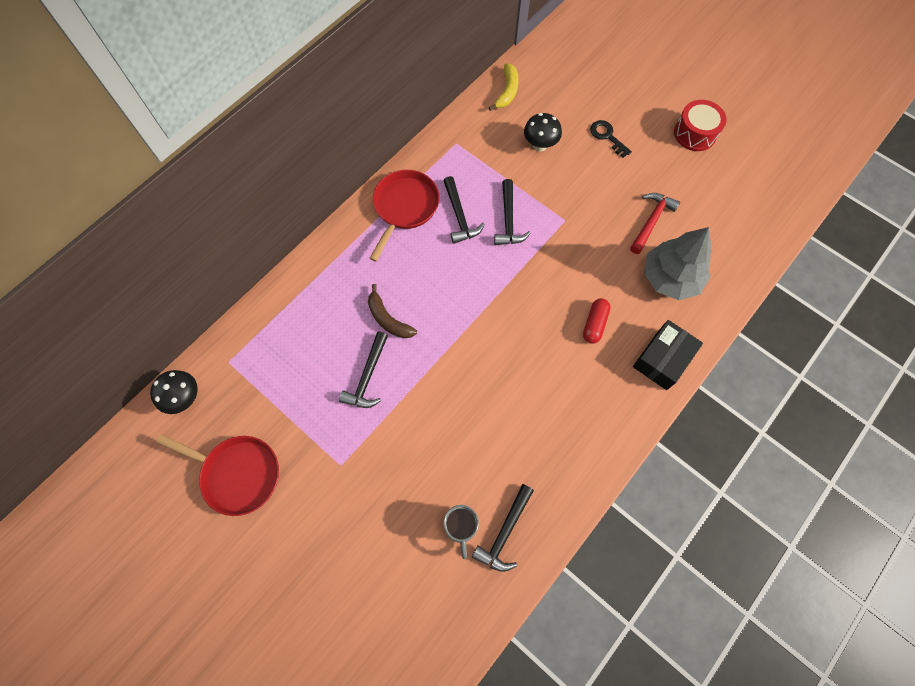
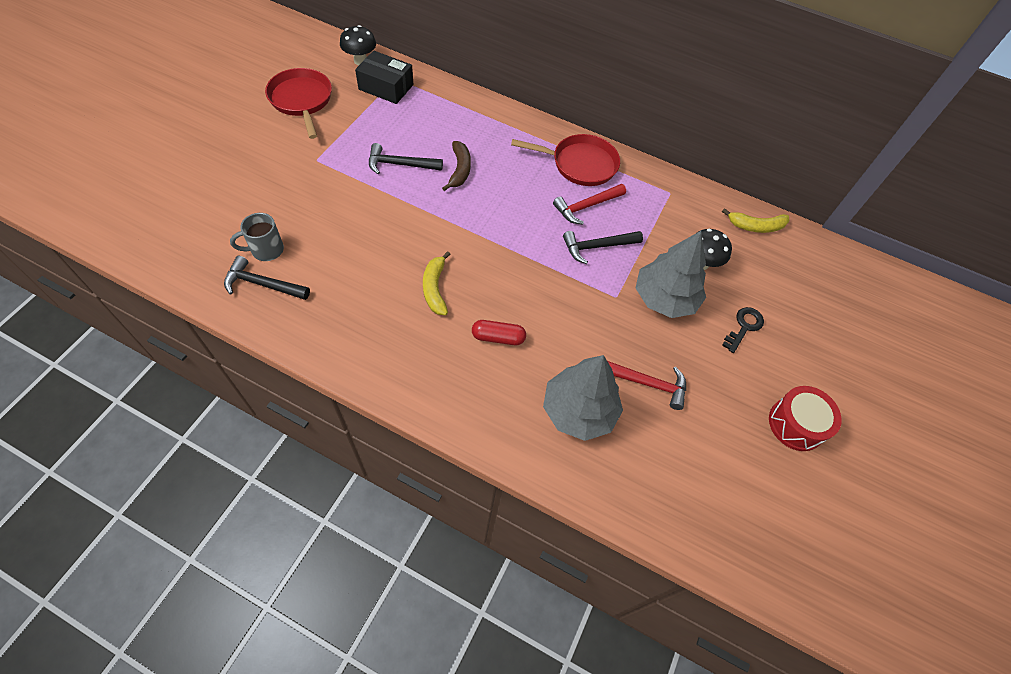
camera: 70 degrees right, 10 degrees down
red pan [156,434,279,516] -> red pan turned 150 degrees clockwise [265,68,332,139]
brown banana [368,284,417,338] -> brown banana turned 150 degrees clockwise [442,141,471,191]
black hammer [444,176,485,244] -> red hammer [553,184,626,225]
black box [633,320,703,390] -> black box moved to [355,50,413,104]
none -> yellow banana [423,251,451,315]
none -> grey tree [636,231,706,318]

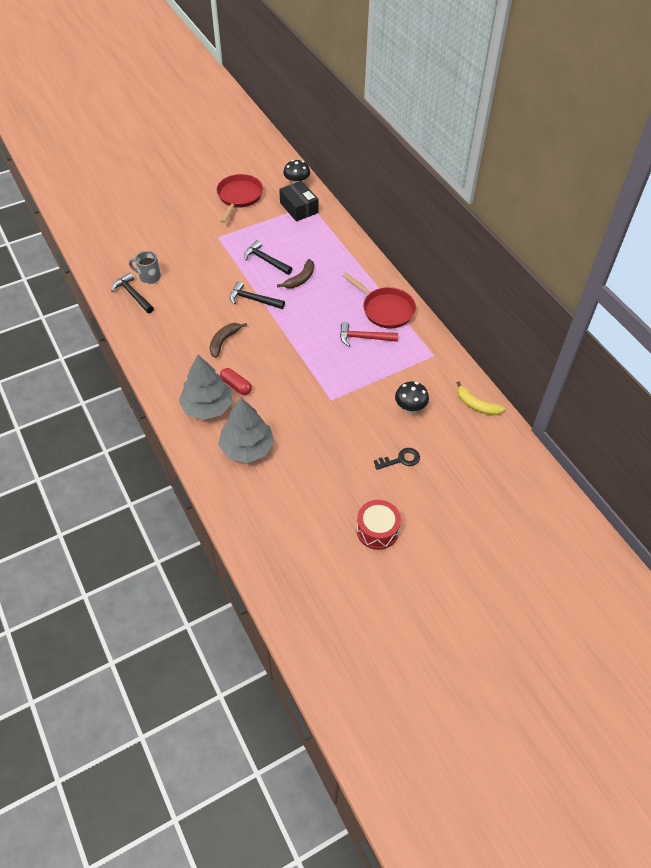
camera: 40 degrees right, 5 degrees down
yellow banana [423,251,451,315] -> brown banana [210,323,247,358]
black hammer [563,231,643,264] -> black hammer moved to [230,281,285,309]
red hammer [607,361,686,410] -> none
grey tree [636,231,706,318] -> grey tree moved to [179,355,233,420]

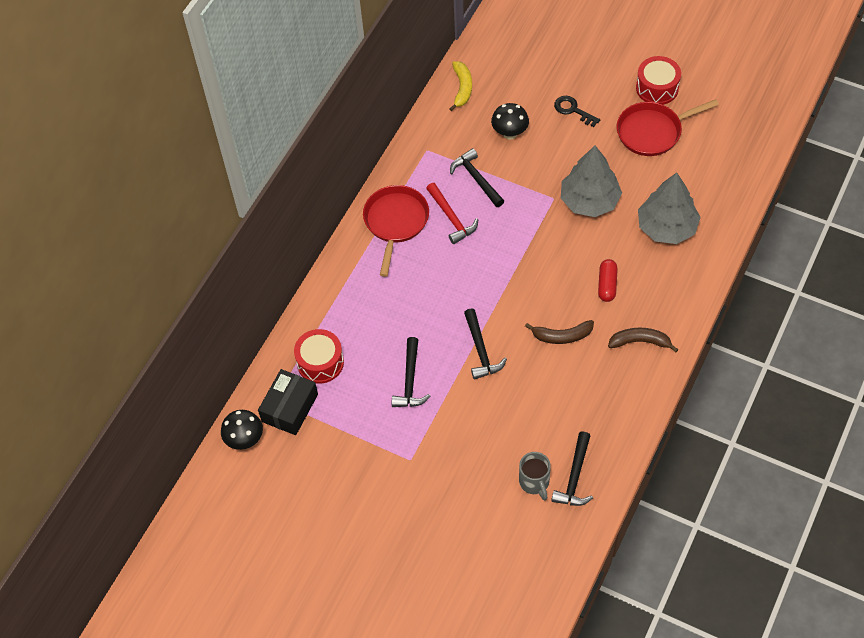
camera: 120 degrees left, 5 degrees up
grey tree [179,355,233,420] -> grey tree moved to [561,146,622,217]
red pan [216,174,263,223] -> red pan moved to [617,99,719,156]
brown banana [277,259,314,289] -> brown banana moved to [608,328,678,352]
none -> red drum [294,329,344,384]
none -> black hammer [450,148,504,207]

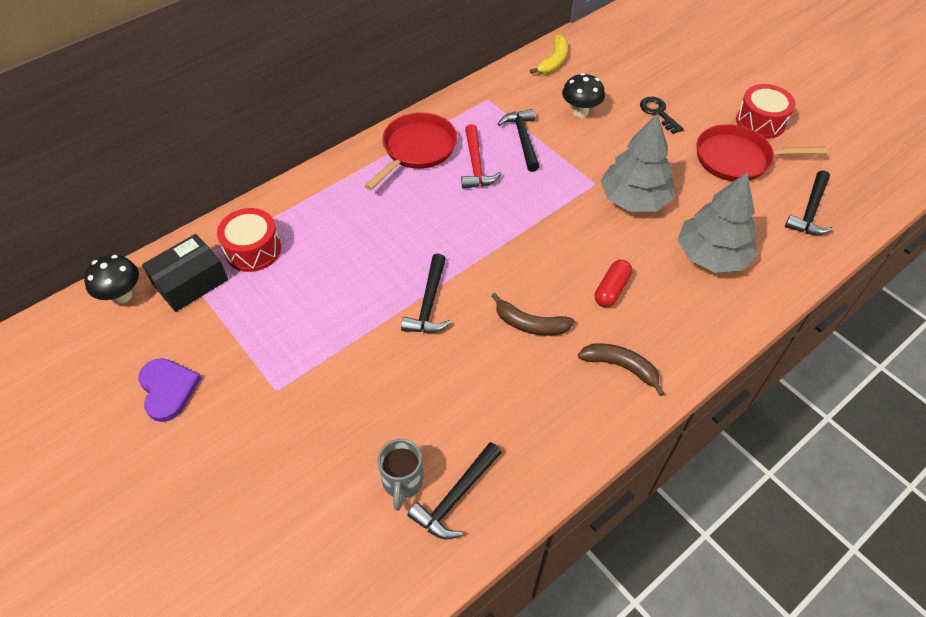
camera: 20 degrees right, 5 degrees down
black hammer [392,337,430,407] -> black hammer moved to [785,170,833,235]
none -> purple heart [138,358,201,422]

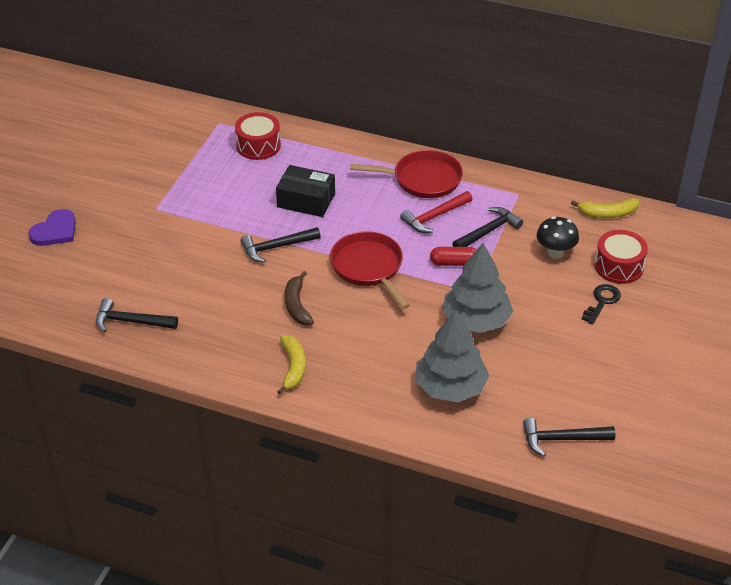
camera: 60 degrees right, 10 degrees down
black mushroom [84,255,139,304] -> none
purple heart [138,358,201,422] -> purple heart moved to [28,209,76,246]
black box [142,234,228,312] -> black box moved to [276,165,335,217]
grey mug [378,439,424,511] -> none
brown banana [578,343,665,396] -> yellow banana [277,335,306,395]
red capsule [595,260,632,307] -> red capsule moved to [430,247,477,266]
red pan [696,124,827,182] -> red pan moved to [330,231,410,309]
red drum [736,84,796,139] -> red drum moved to [595,230,648,284]

